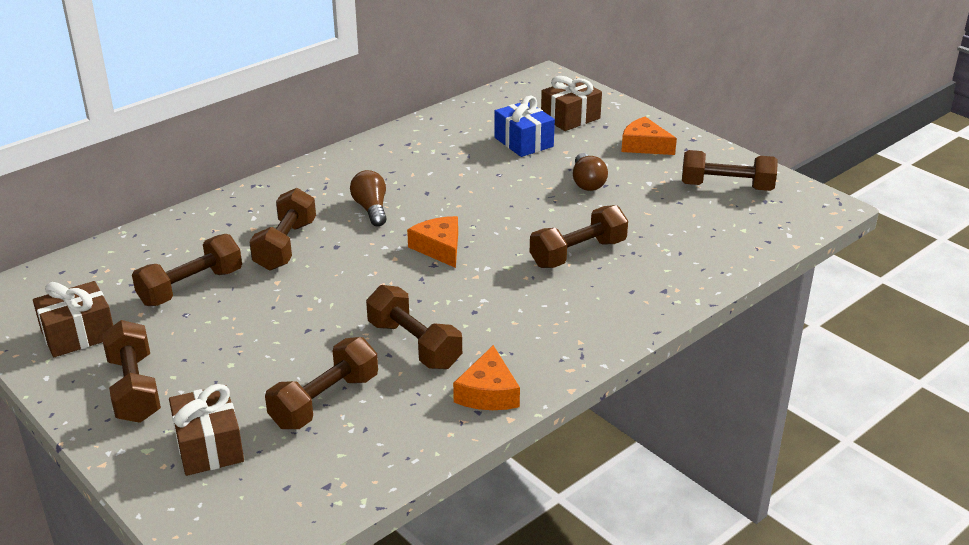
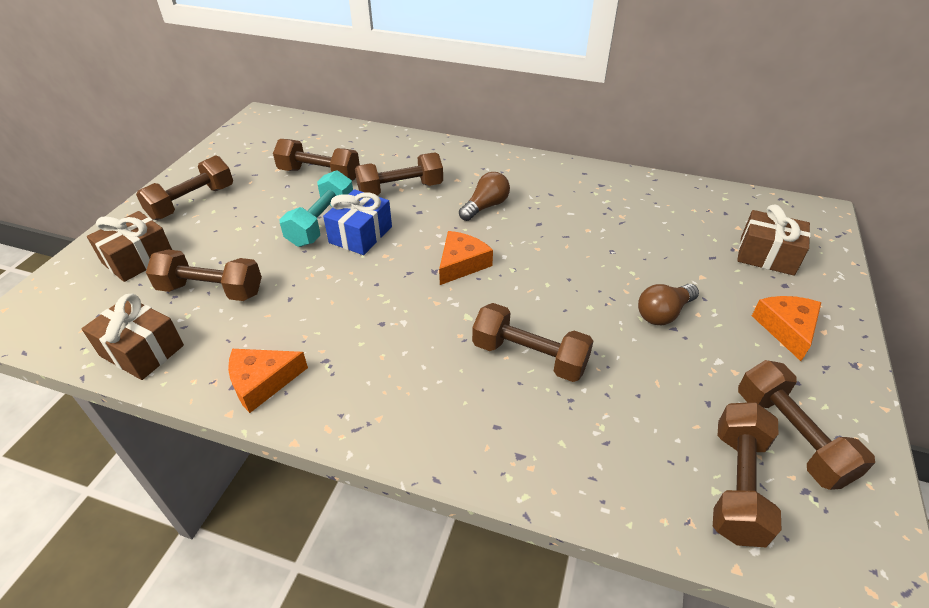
camera: 60 degrees right, 10 degrees up
brown gift [33,281,113,357] -> brown gift moved to [82,293,184,380]
brown dumbbell [366,285,462,369] -> brown dumbbell moved to [713,402,781,547]
blue gift [494,96,555,157] -> blue gift moved to [323,189,392,255]
none -> turquoise dumbbell [279,170,353,247]

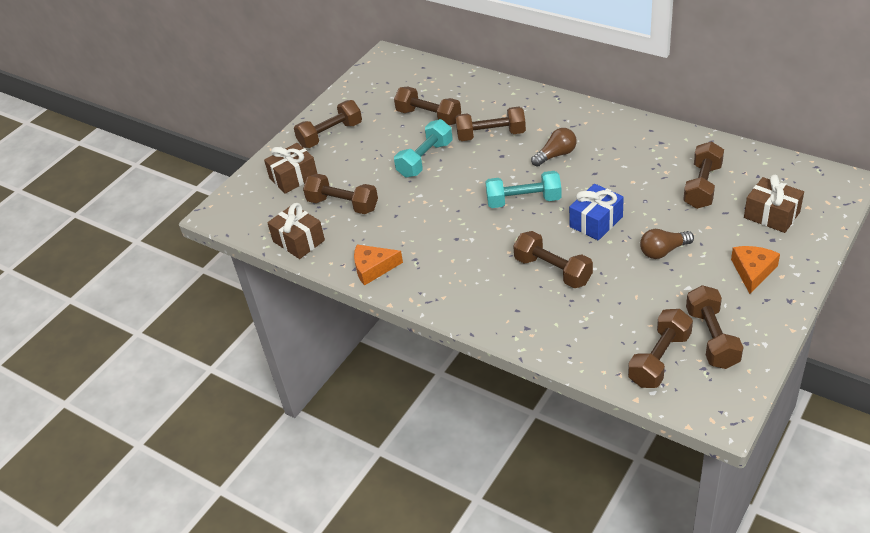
camera: 20 degrees right, 0 degrees up
blue gift [323,189,392,255] -> blue gift moved to [569,184,624,240]
orange cheese [439,231,493,285] -> turquoise dumbbell [485,171,562,208]
none -> brown dumbbell [683,141,724,209]

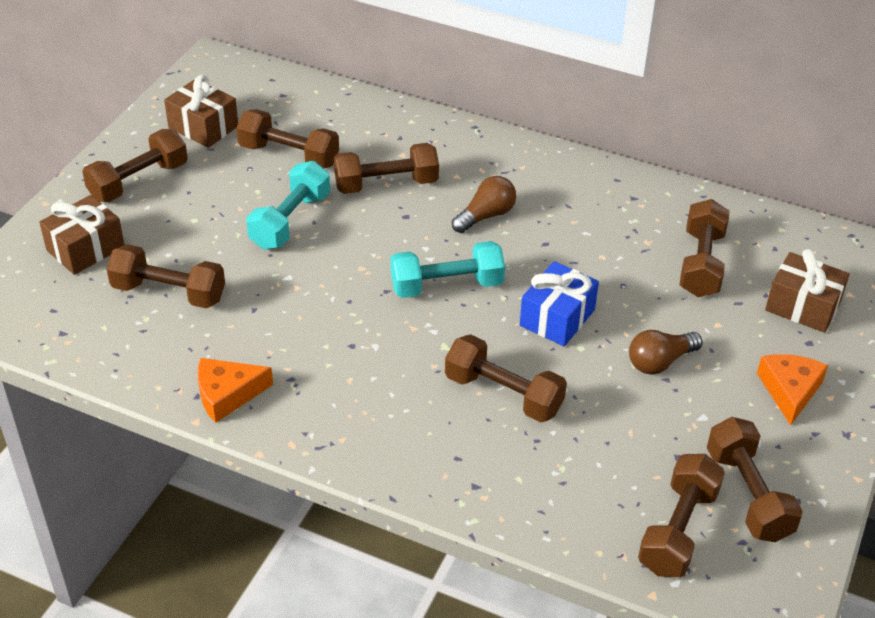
camera: 15 degrees left, 0 degrees up
brown gift [267,203,325,259] -> brown gift moved to [164,75,238,148]

